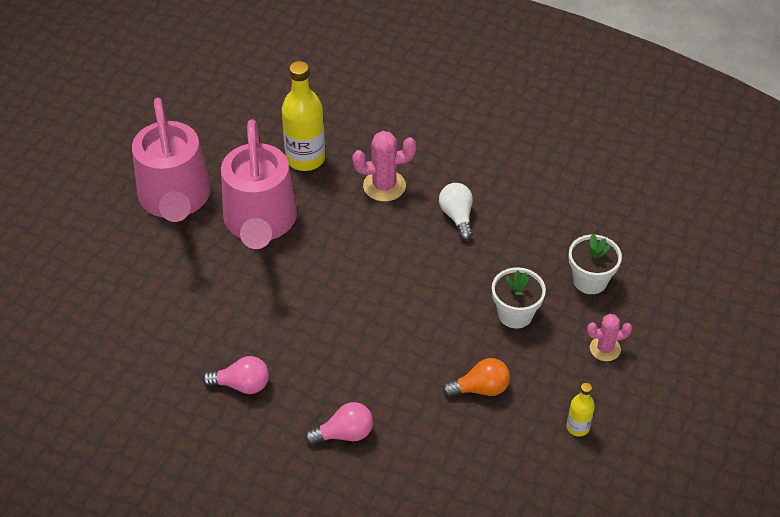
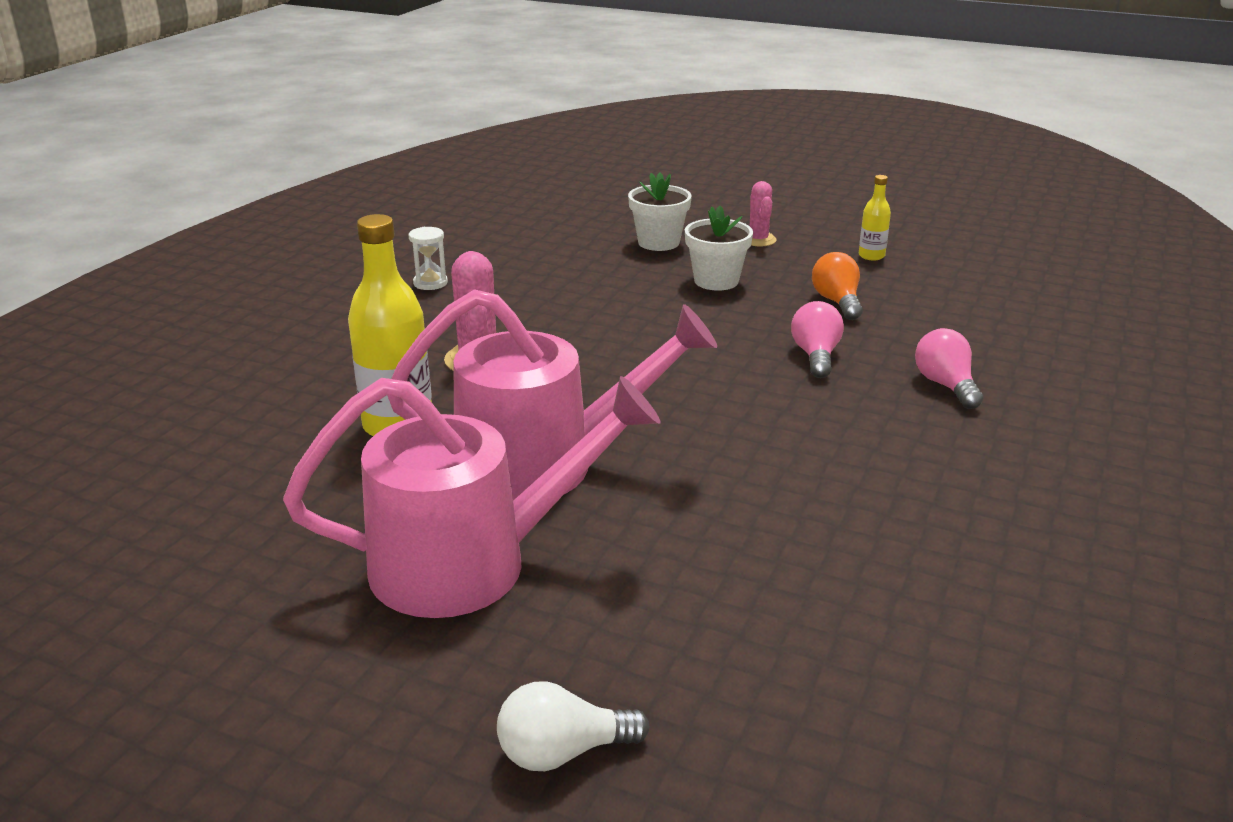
camera: 90 degrees left, 20 degrees down
pink light bulb [202,356,269,394] -> pink light bulb moved to [791,301,844,378]
white light bulb [439,183,473,240] -> white light bulb moved to [497,681,649,771]
none -> white hourglass [409,227,448,290]

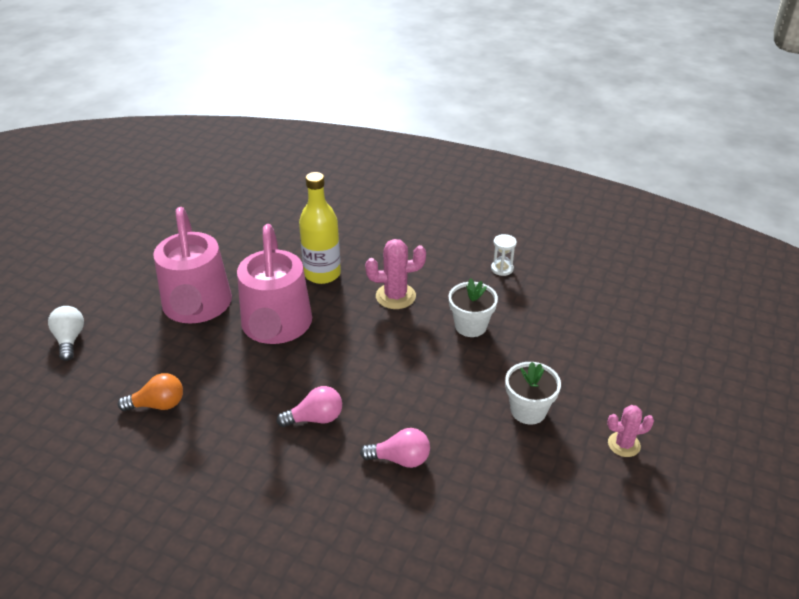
camera: 90 degrees right, 10 degrees up
white flower pot [628,173,692,251] -> white flower pot moved to [449,279,498,337]
orange light bulb [812,252,863,320] -> orange light bulb moved to [118,373,183,411]
yellow bottle [859,175,891,261] -> none
pink light bulb [915,328,983,409] -> pink light bulb moved to [277,386,342,427]

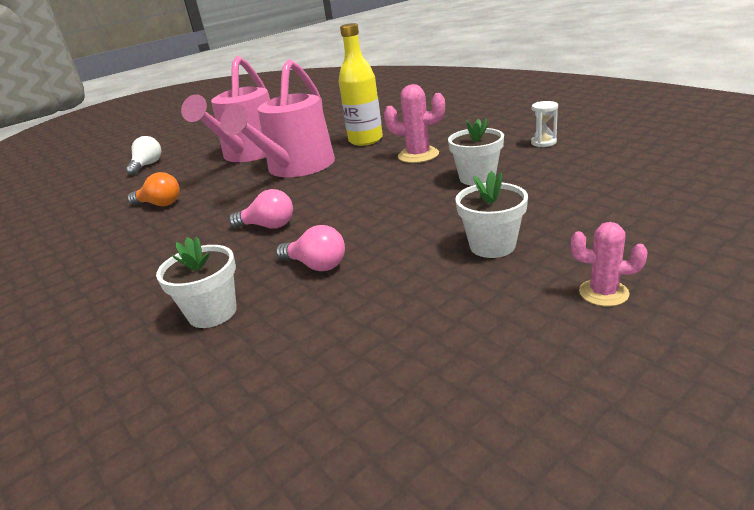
camera: 30 degrees right, 10 degrees down
none -> white flower pot [156,236,237,328]

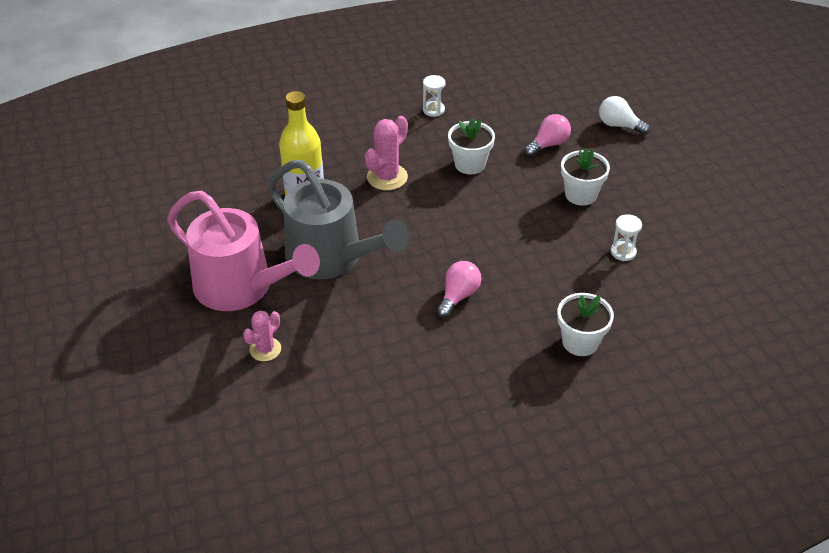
camera: 75 degrees left, 15 degrees up
white light bulb [126,136,161,175] -> white light bulb moved to [599,96,650,135]
orange light bulb [127,172,180,206] -> none
pink watering can [220,59,335,177] -> grey watering can [267,160,409,280]
pink light bulb [276,225,345,271] -> pink light bulb moved to [525,114,571,157]
pink cactus [571,222,648,306] -> pink cactus moved to [243,310,281,361]
none -> white hourglass [611,214,642,261]

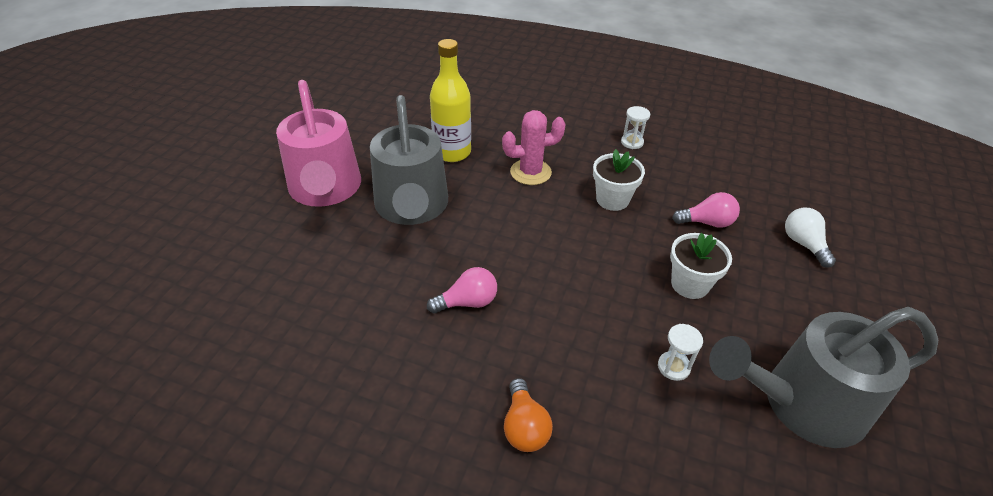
camera: 40 degrees right, 0 degrees up
pink cactus [243,310,281,361] -> none
white flower pot [557,293,614,356] -> orange light bulb [504,378,553,452]
none -> grey watering can [709,307,938,448]

